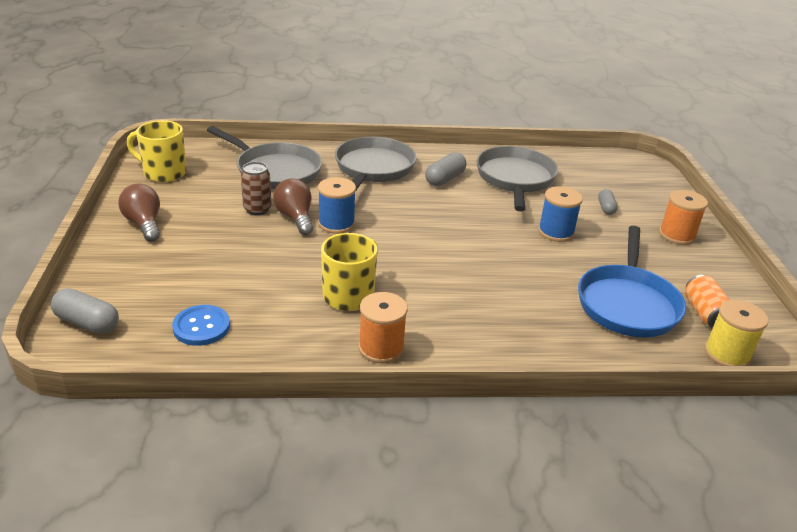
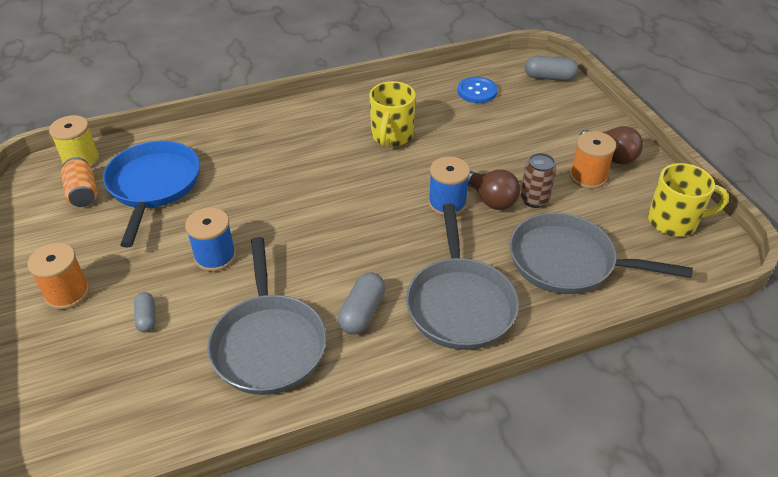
camera: 165 degrees right, 10 degrees up
orange spool [359,292,408,363] -> orange spool moved to [570,131,616,189]

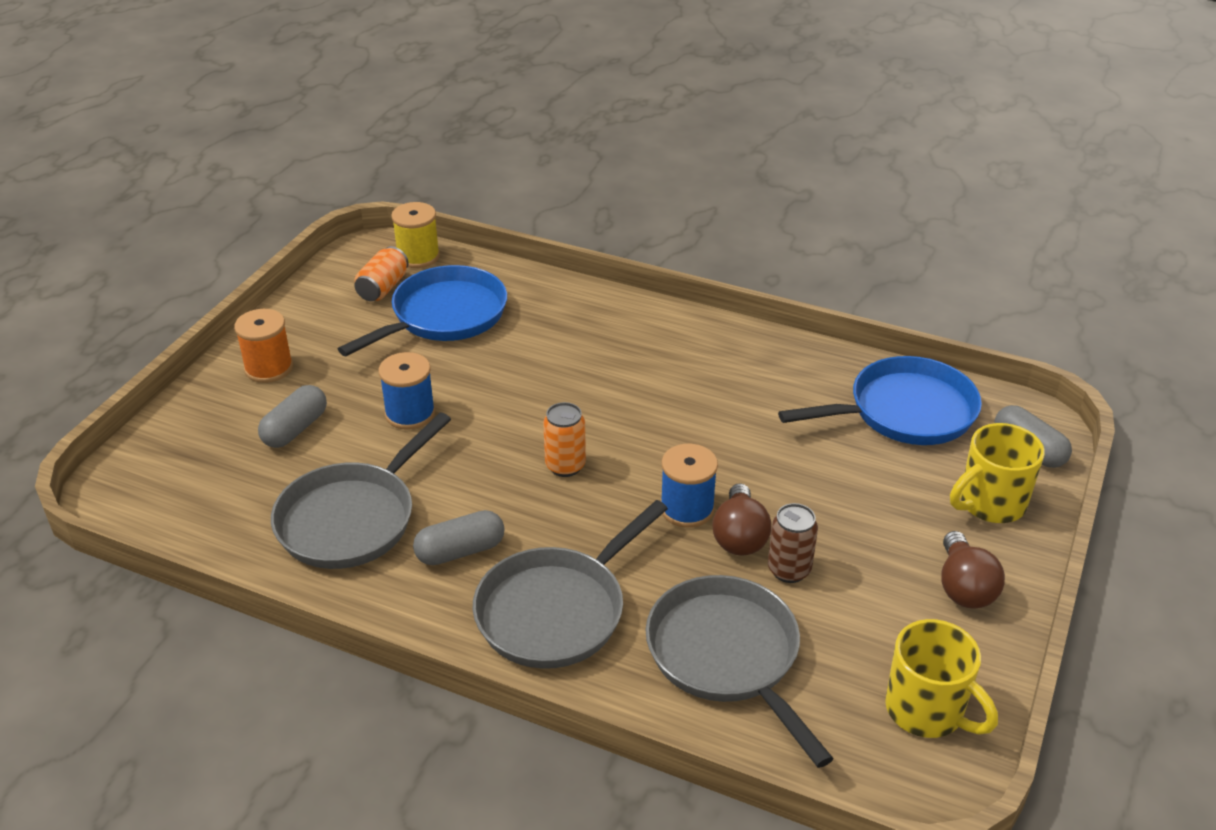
camera: 45 degrees right, 5 degrees down
grey capsule [134,292,156,332] -> grey capsule [258,385,327,448], size x1.58
yellow mug [369,81,416,147] -> yellow mug moved to [950,423,1045,523]
blue button [458,77,498,103] -> blue pan [778,356,982,445]
orange spool [570,131,616,189] -> none
none -> orange can [543,402,586,477]

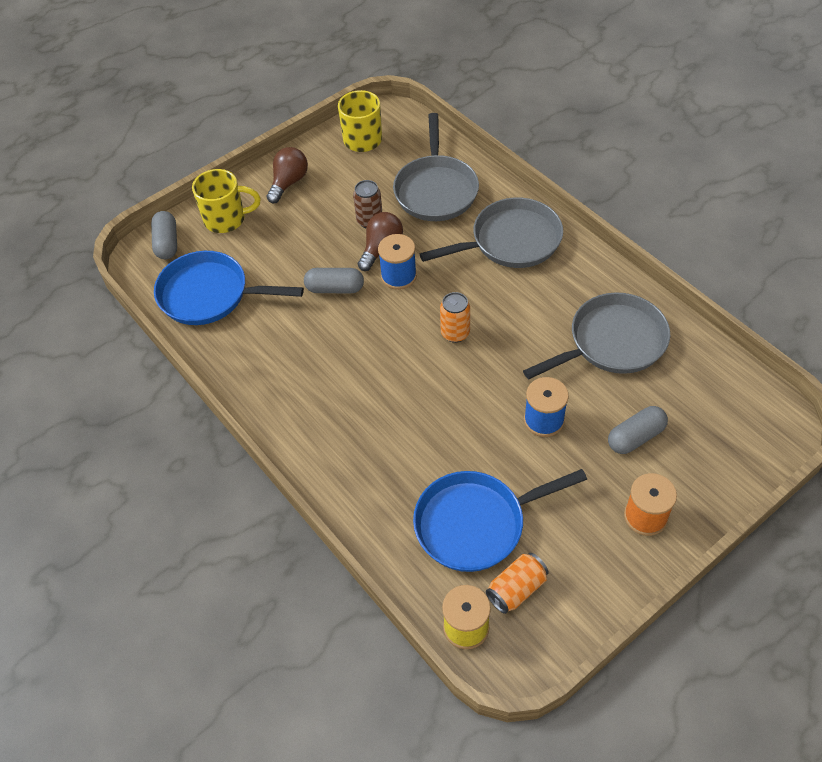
camera: 150 degrees left, 15 degrees up
grey capsule [413,510,505,565] -> grey capsule moved to [304,268,364,293]

